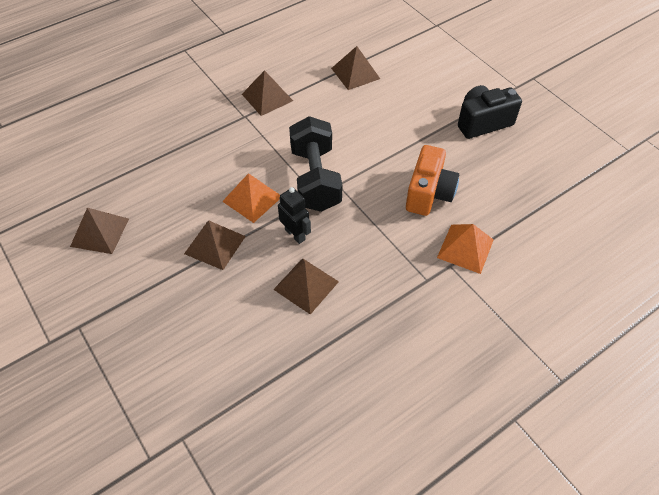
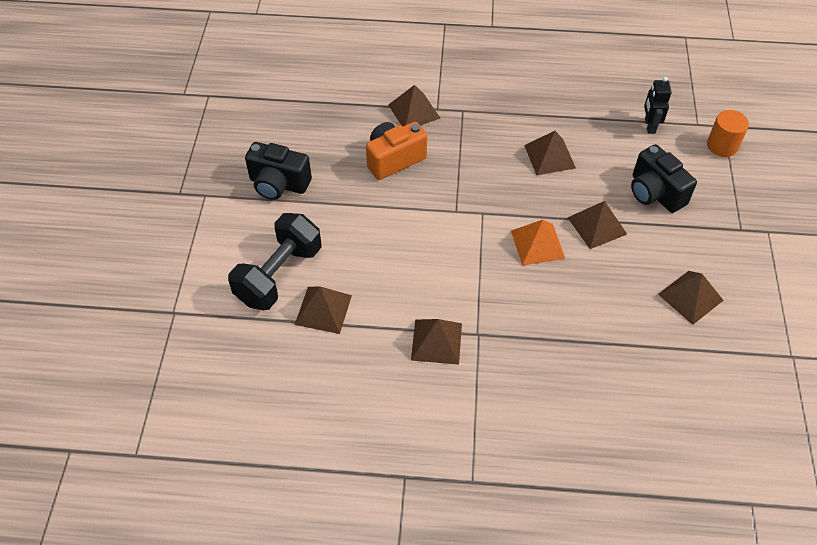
camera: 140 degrees left, 0 degrees up
black robot [278,187,311,244] -> black robot moved to [644,77,672,134]
black dumbbell [289,116,342,212] -> black dumbbell moved to [228,213,322,310]
orange pyramid [437,224,494,274] -> brown pyramid [389,85,440,126]
none -> black camera [631,144,697,213]
none -> orange cylinder [707,110,749,157]

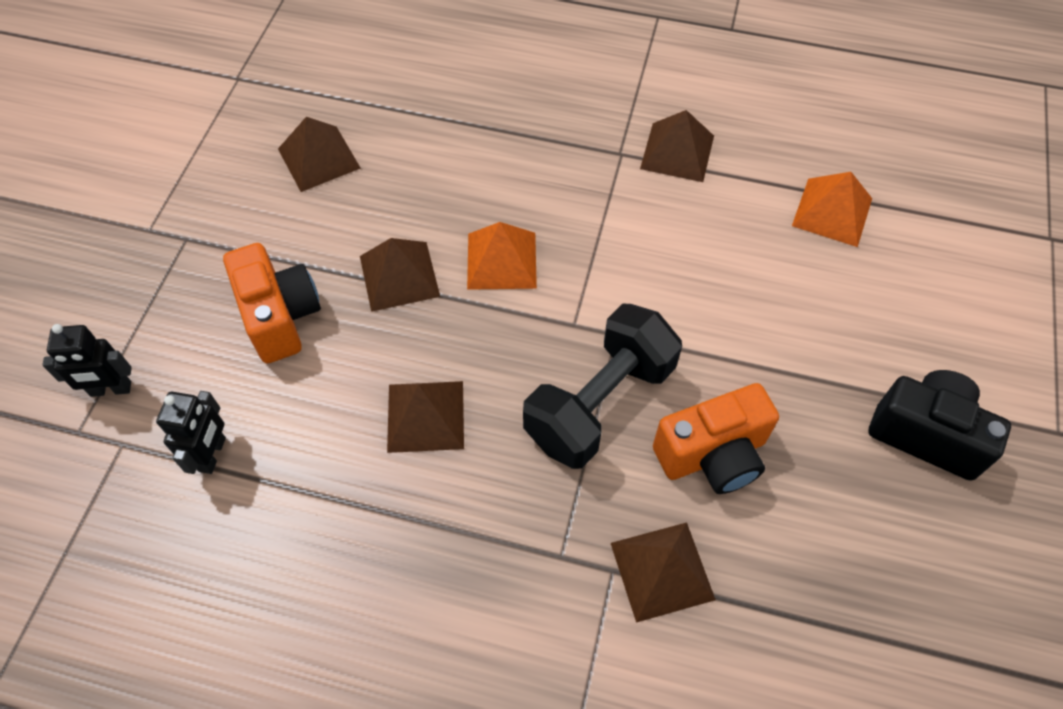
camera: 170 degrees left, 5 degrees up
black dumbbell [228,213,322,310] -> black dumbbell moved to [523,304,682,469]
brown pyramid [295,286,352,334] -> orange pyramid [792,172,872,247]
black camera [631,144,697,213] -> orange camera [223,243,321,363]
orange cylinder [707,110,749,157] -> black robot [42,324,132,397]

